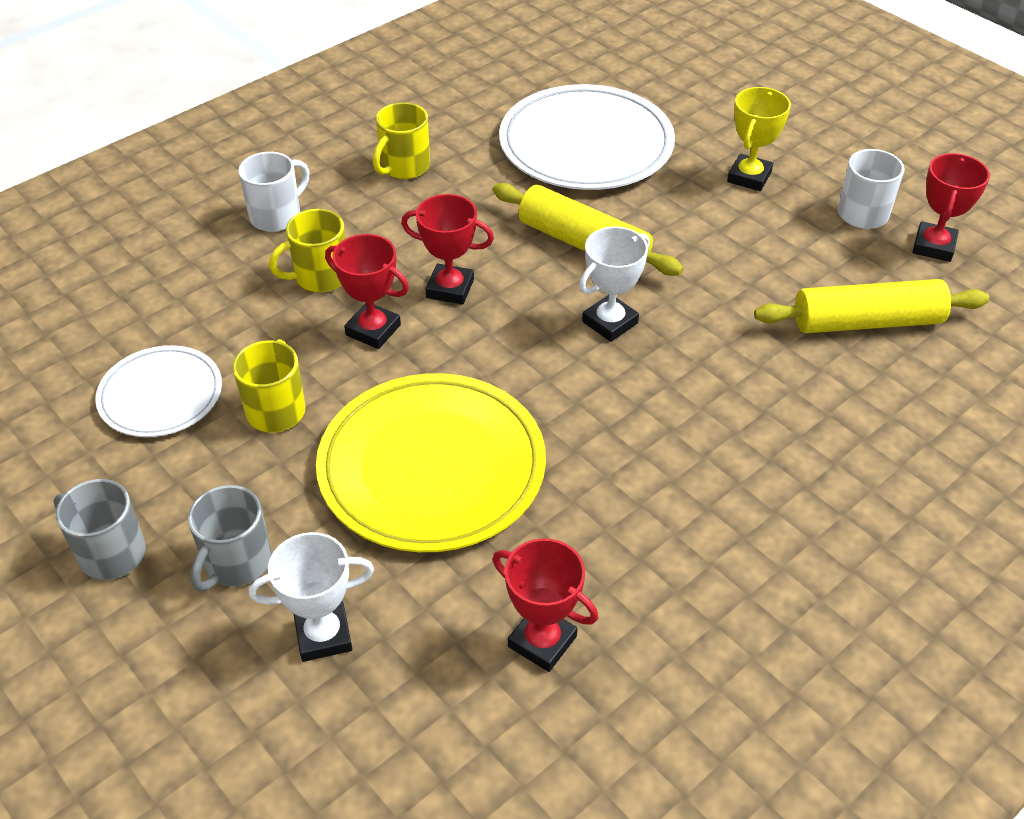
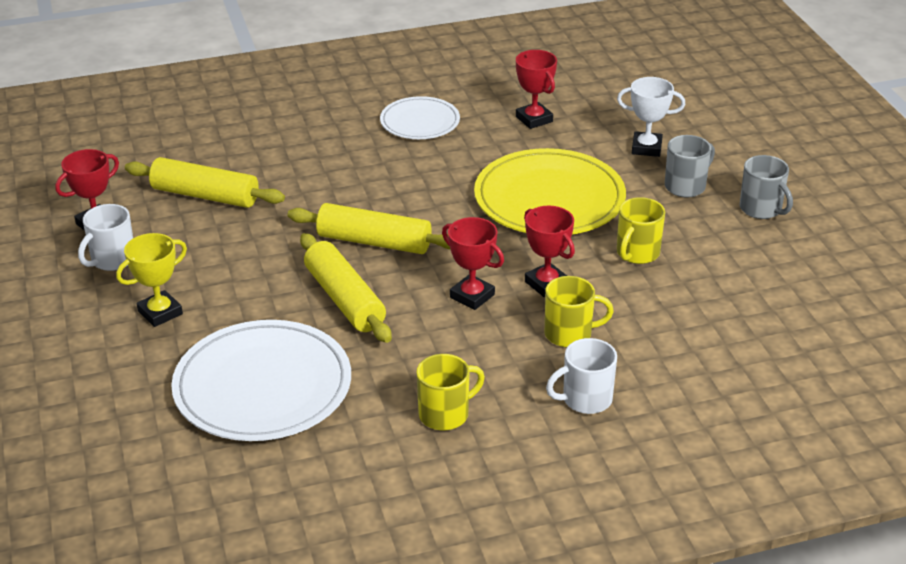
camera: 155 degrees left, 10 degrees down
white plate [95,345,222,437] -> white plate moved to [380,96,460,139]
white trophy [579,227,650,342] -> yellow rolling pin [288,203,451,254]

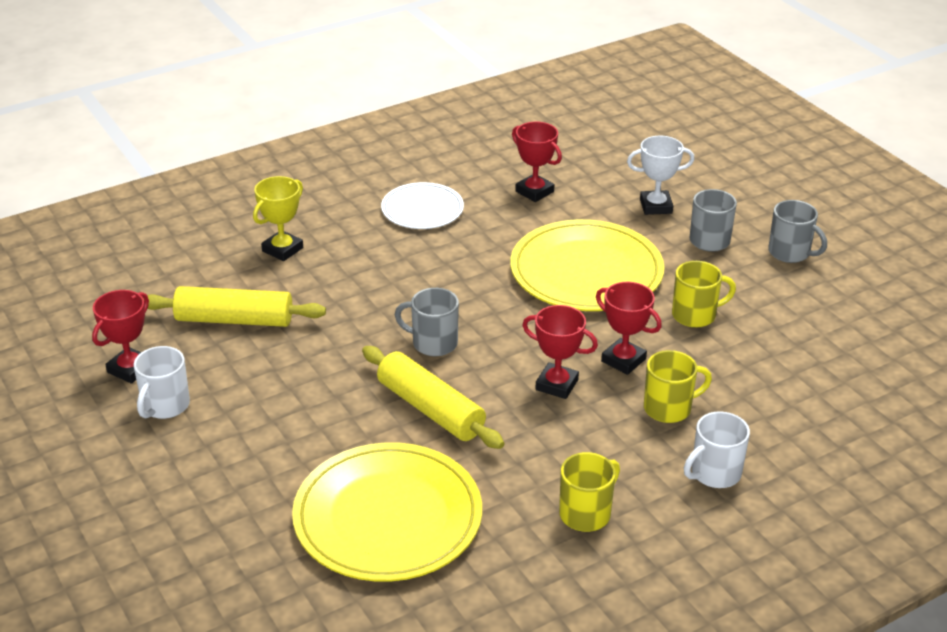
camera: 15 degrees left, 0 degrees up
yellow trophy [116,233,187,327] -> yellow trophy moved to [253,176,303,261]
white plate [171,320,351,441] -> yellow plate [292,442,482,582]
yellow rolling pin [288,203,451,254] -> grey mug [395,288,459,356]
yellow mug [617,197,665,264] -> yellow mug turned 120 degrees counterclockwise [672,261,736,328]

